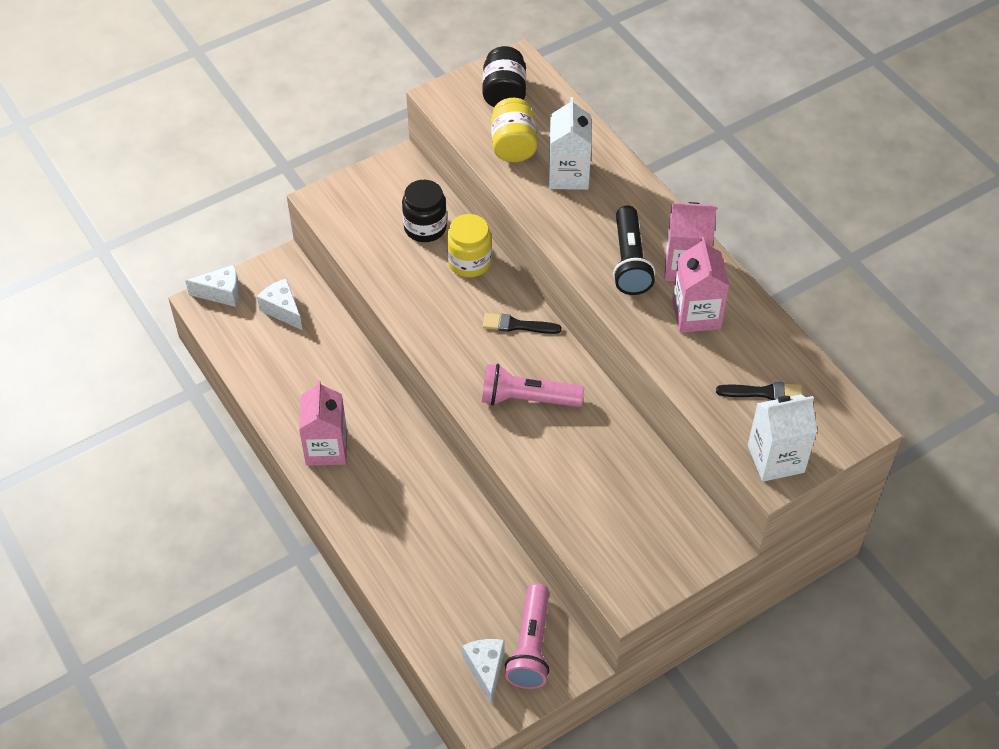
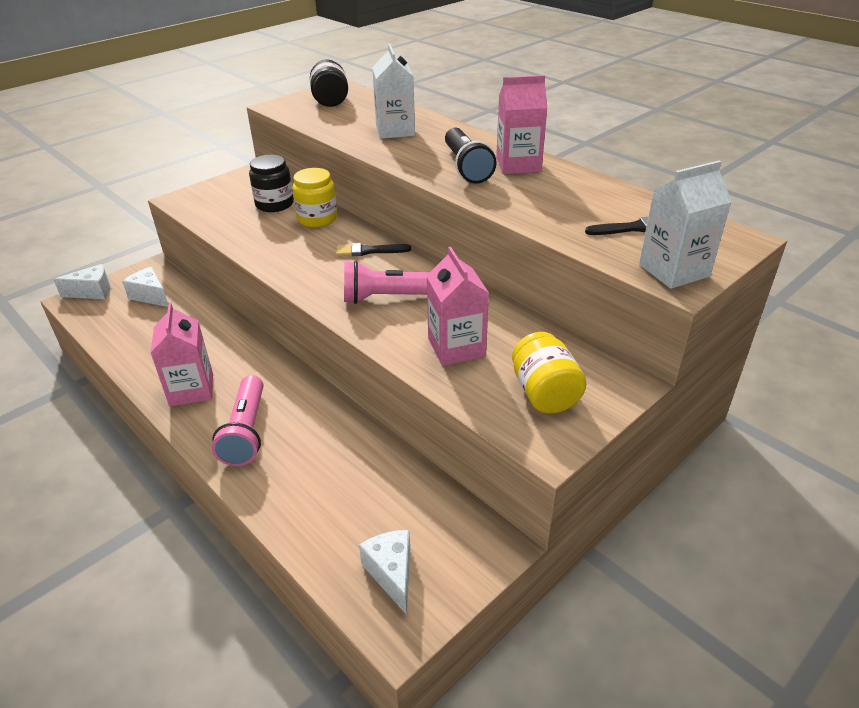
camera: 10 degrees left, 15 degrees down
yellow jar [491,98,537,162] -> yellow jar moved to [512,332,586,413]
pink flashlight [505,583,549,689] -> pink flashlight moved to [212,375,264,466]
pink carton [672,237,730,333] -> pink carton moved to [427,247,489,366]

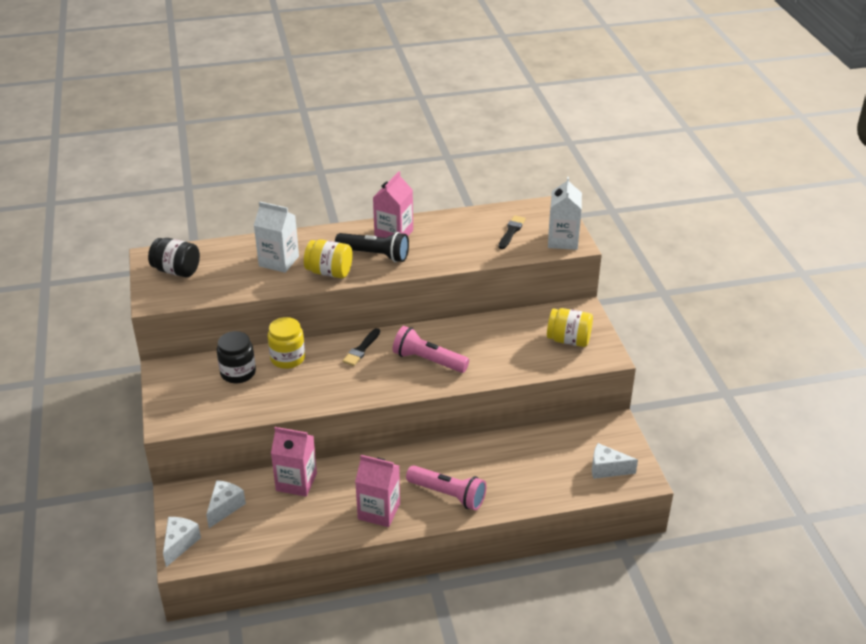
camera: 60 degrees left, 0 degrees up
white cheese [122,267,168,307] -> white cheese turned 135 degrees clockwise [206,480,246,528]
pink flashlight [344,261,430,304] -> pink flashlight turned 90 degrees clockwise [393,326,469,373]
pink carton [427,247,489,366] -> pink carton moved to [271,427,317,497]
none -> yellow jar [304,239,353,278]

